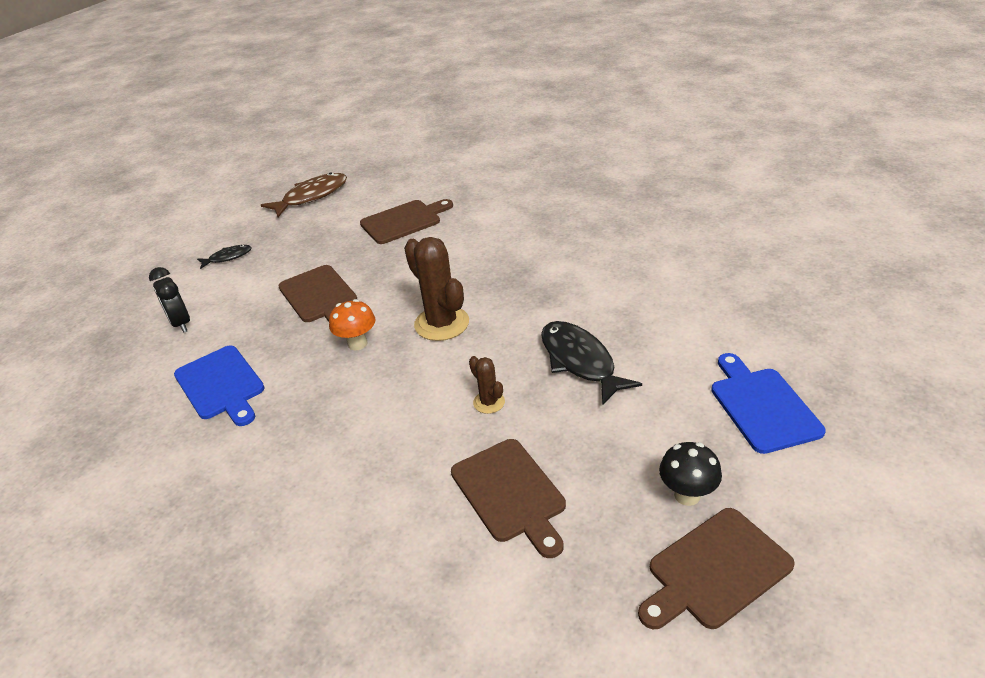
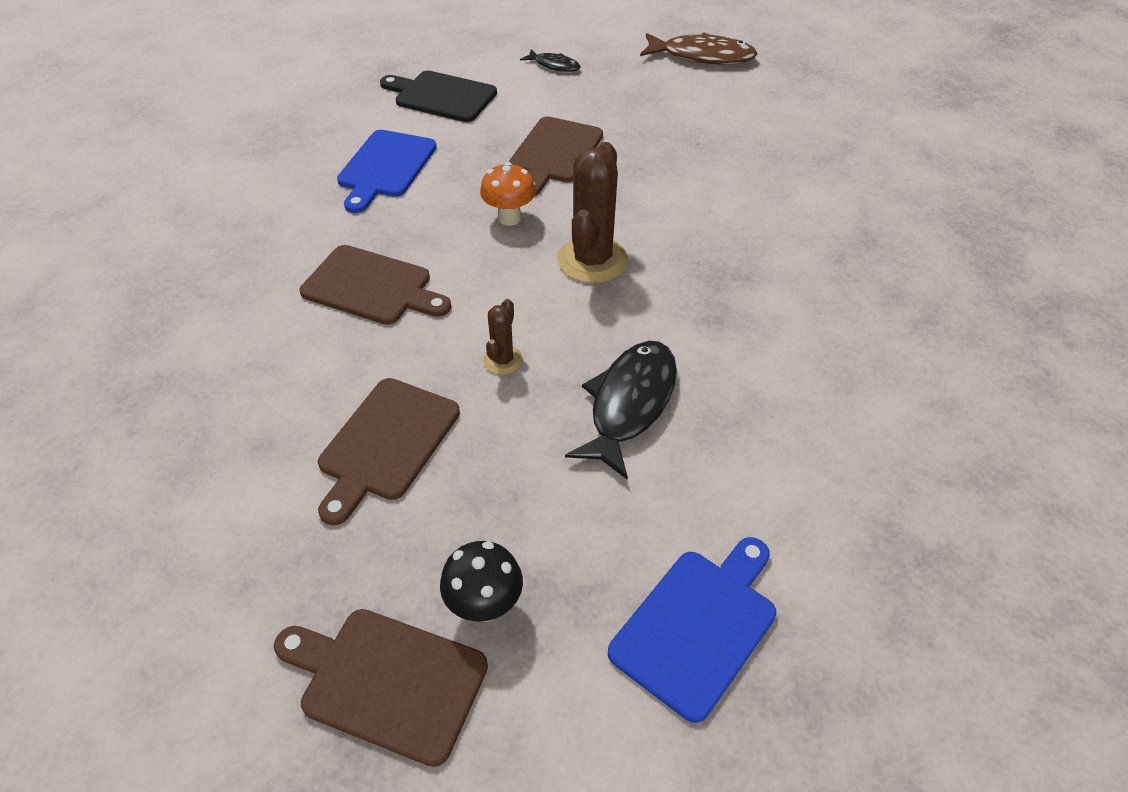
camera: 50 degrees right, 10 degrees up
black clock [149,267,190,332] -> black cutting board [380,71,497,122]
brown cutting board [360,199,453,244] -> brown cutting board moved to [300,245,451,325]

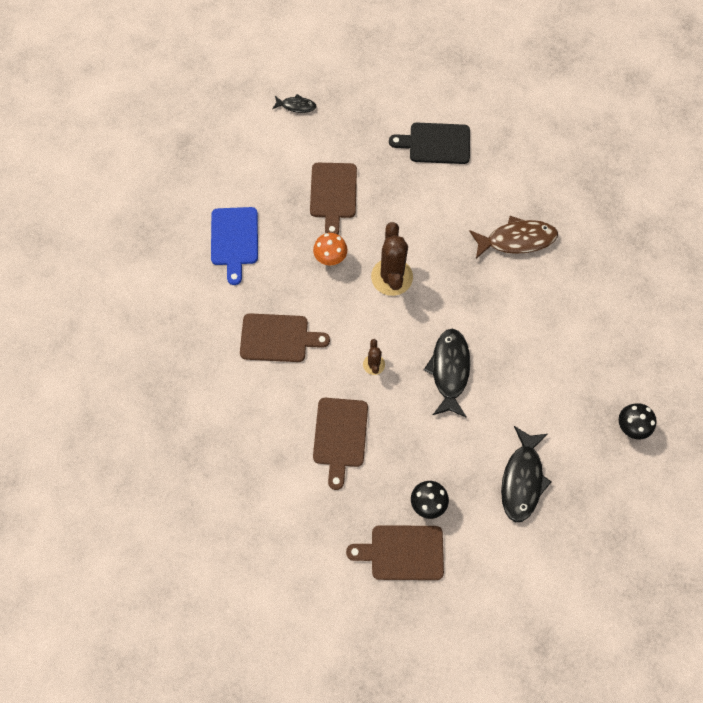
camera: 20 degrees left, 20 degrees up
black cutting board [380,71,497,122] -> black cutting board moved to [389,123,470,164]
blue cutting board [608,537,776,723] -> black fish [501,426,551,522]
brown fish [640,32,758,65] -> brown fish moved to [470,216,558,259]
none -> black mushroom [619,403,657,439]

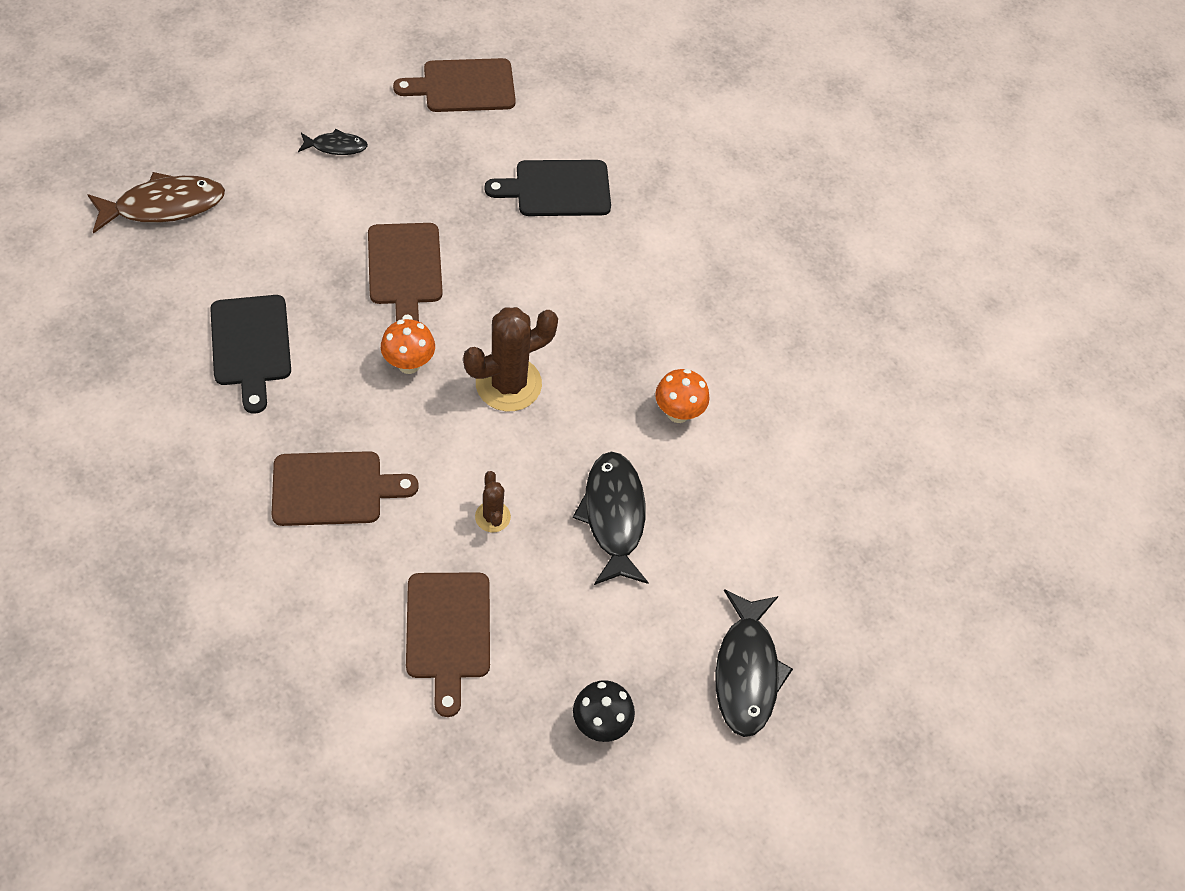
camera: 15 degrees left, 10 degrees down
blue cutting board [211,207,258,285] -> black cutting board [210,295,291,414]
brown cutting board [346,525,444,580] -> brown cutting board moved to [393,58,516,112]
brown cactus [371,222,413,296] -> brown cactus turned 75 degrees clockwise [463,307,558,411]
brown fish [470,216,558,259] -> brown fish moved to [87,172,225,234]
black mushroom [619,403,657,439] -> none
none -> orange mushroom [655,369,710,423]

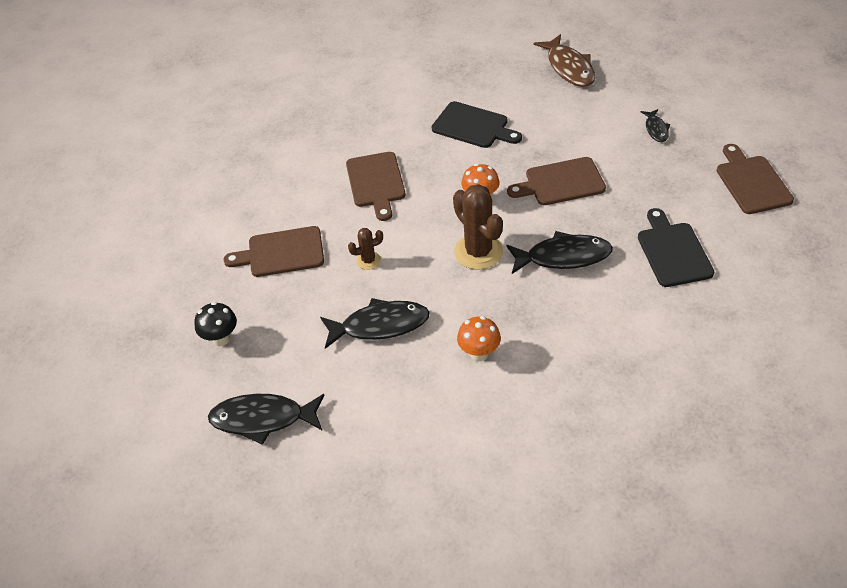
camera: 95 degrees right, 10 degrees down
black cutting board [210,295,291,414] -> black cutting board turned 135 degrees counterclockwise [432,101,522,148]
none -> black fish [506,231,613,274]

